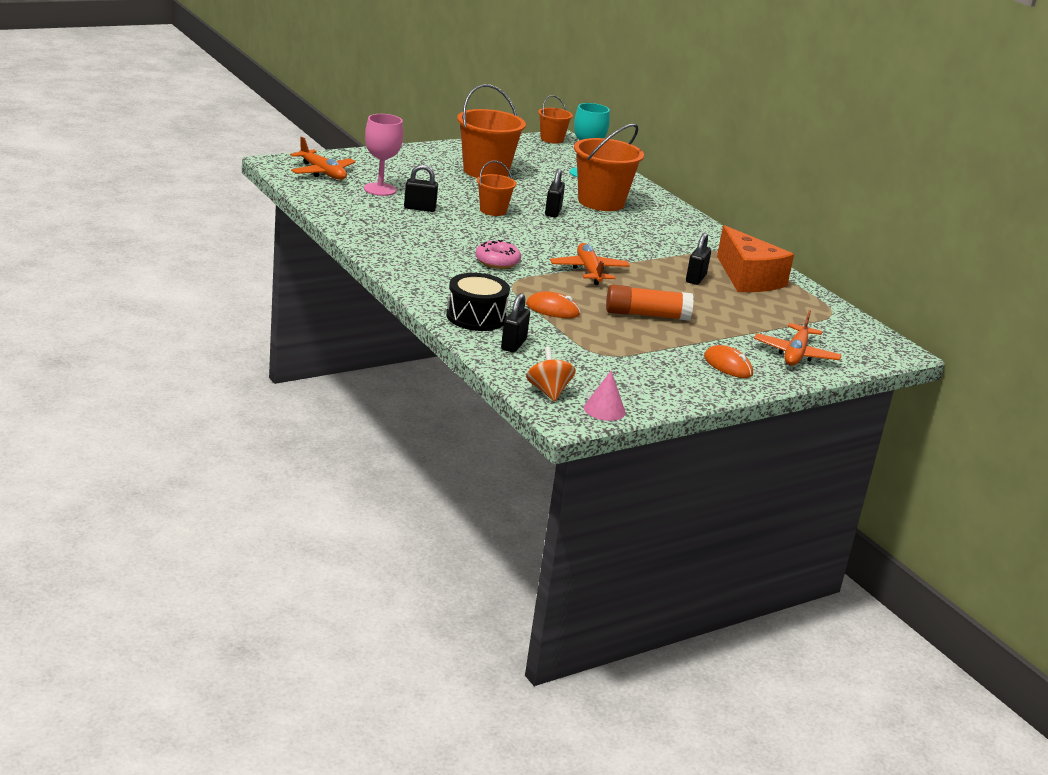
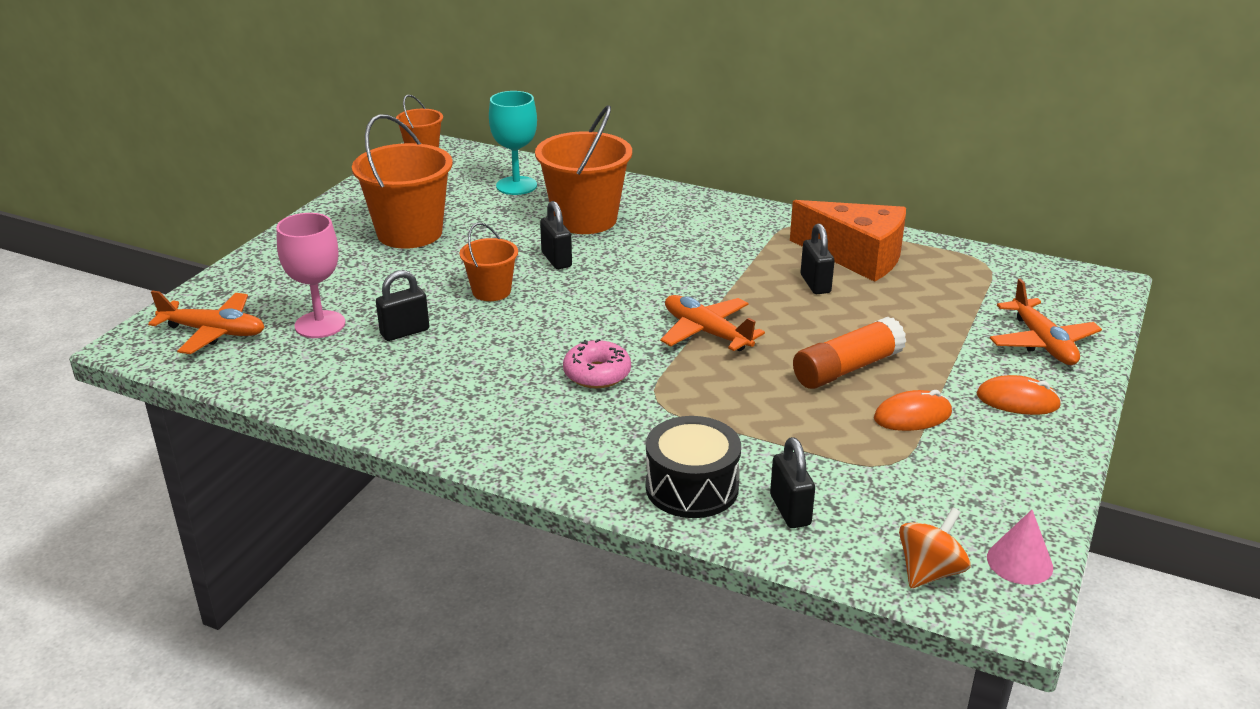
camera: 30 degrees left, 5 degrees up
orange mouse [526,291,580,318] -> orange mouse moved to [874,390,952,431]
orange spinning top [526,347,576,402] -> orange spinning top turned 90 degrees clockwise [899,507,971,588]

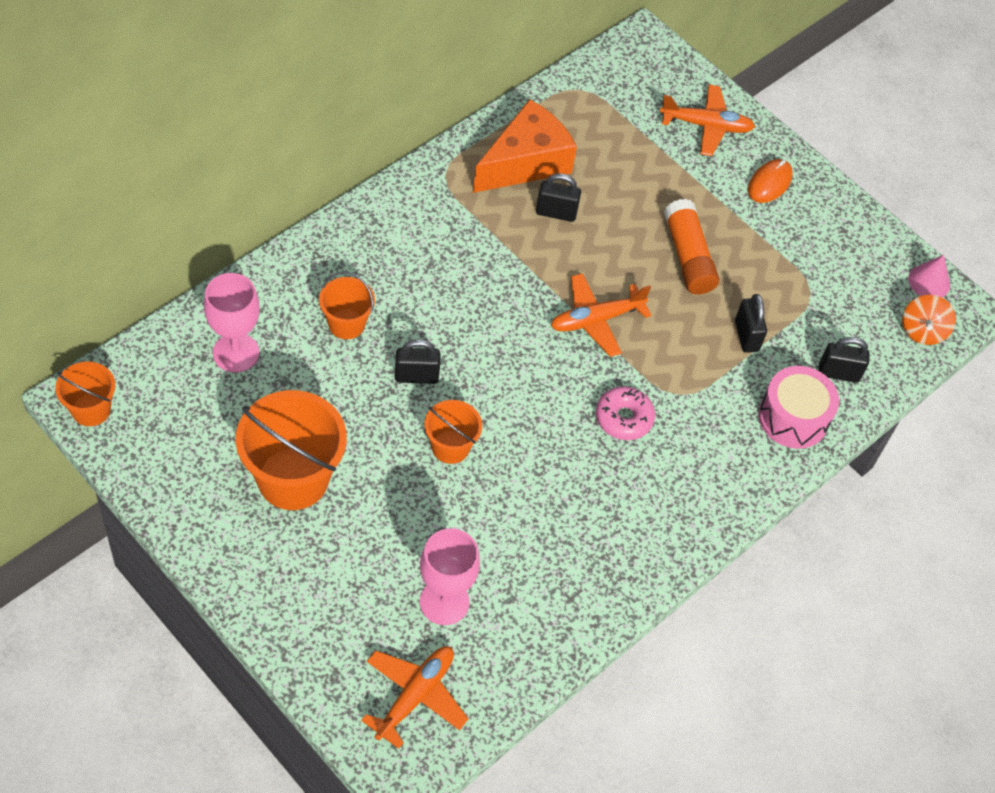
camera: 75 degrees left, 25 degrees up
black padlock [376,270,429,341] -> black padlock moved to [735,294,767,353]
turquoise goblet [489,91,537,195] -> pink goblet [204,273,260,373]
orange bucket [535,105,632,234] -> orange bucket [319,271,375,339], size x0.55
black drum [645,416,741,518] -> pink drum [759,366,839,449]
orange mouse [874,390,952,431] -> none
orange spinning top [899,507,971,588] -> orange spinning top turned 135 degrees counterclockwise [902,295,956,345]

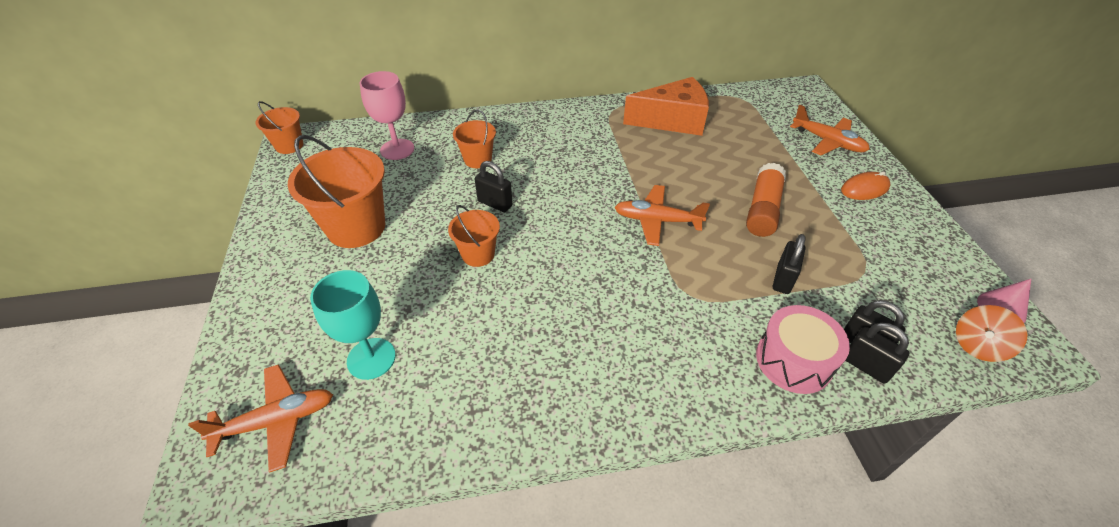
camera: 40 degrees right, 10 degrees down
pink goblet [420,528,480,625] -> turquoise goblet [310,270,396,380]
black padlock [536,173,581,222] -> black padlock moved to [845,323,909,384]
pink donut [596,386,655,440] -> none

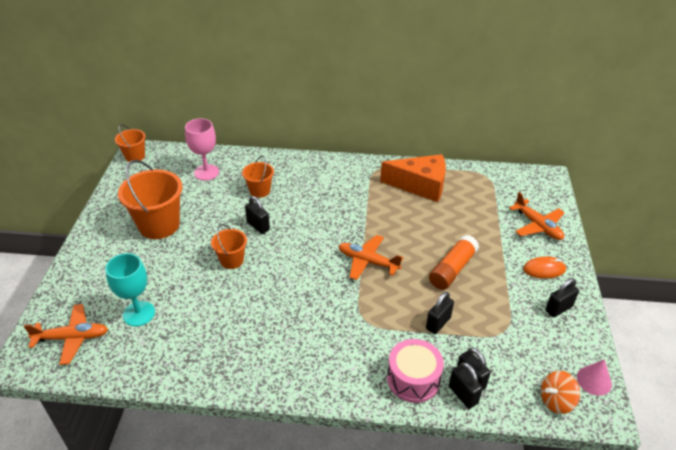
camera: 15 degrees right, 5 degrees down
none -> black padlock [545,278,579,317]

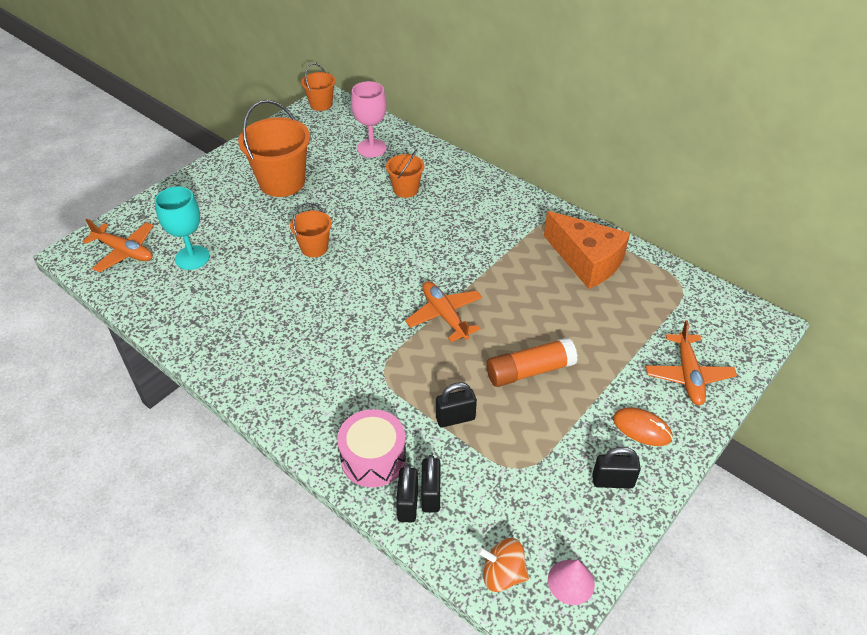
camera: 35 degrees right, 5 degrees up
black padlock [245,196,270,234] -> none

